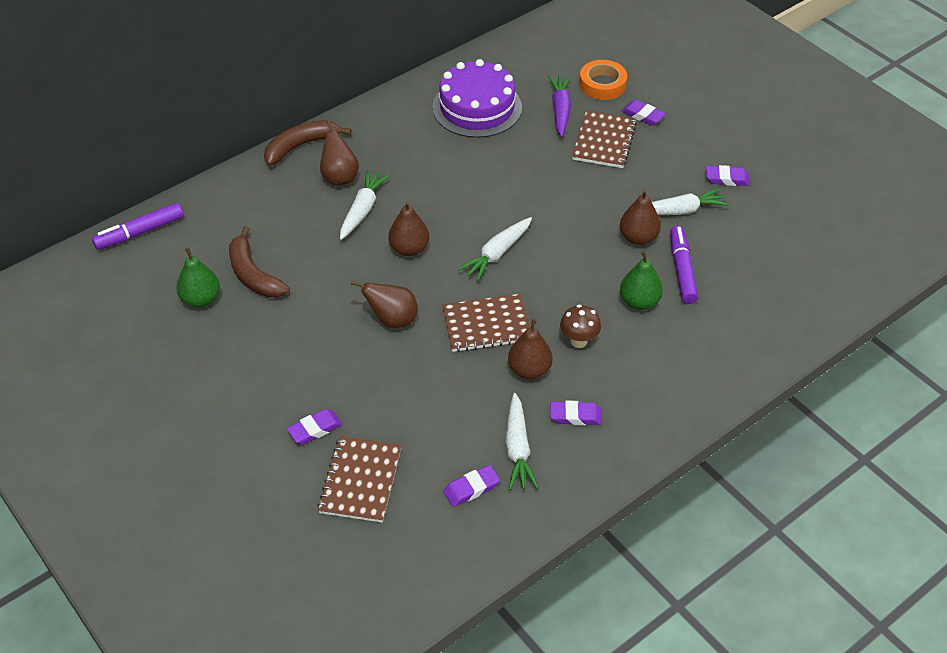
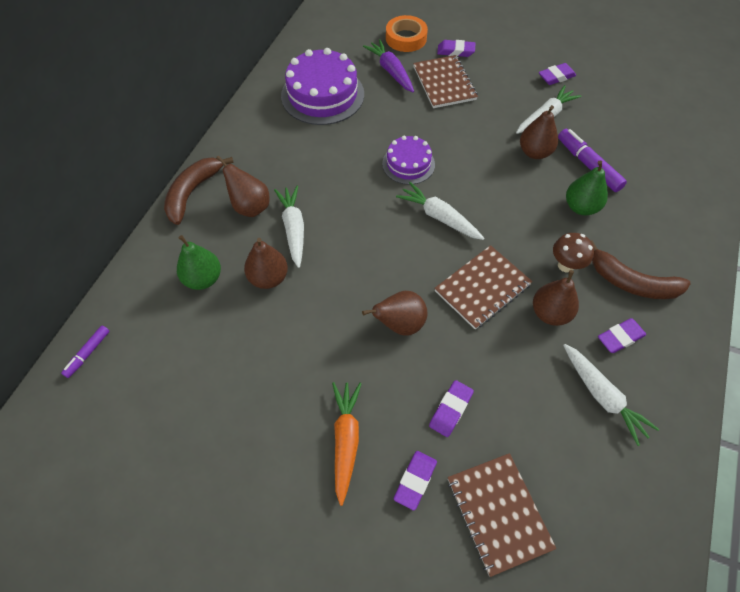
camera: 30 degrees left, 10 degrees up
purple marker [92,203,184,250] -> purple marker [61,325,110,378], size x0.58
green pear [176,247,220,307] -> green pear moved to [177,235,221,290]
brown banana [229,226,290,298] -> brown banana moved to [591,240,691,299]
brown pear [388,201,429,256] -> brown pear moved to [244,238,288,289]
purple eraser [443,465,500,507] -> purple eraser moved to [429,380,474,437]
white carrot [458,217,532,281] -> white carrot turned 120 degrees clockwise [396,182,484,240]
none -> orange carrot [332,382,362,506]
none -> purple cake [382,136,435,185]

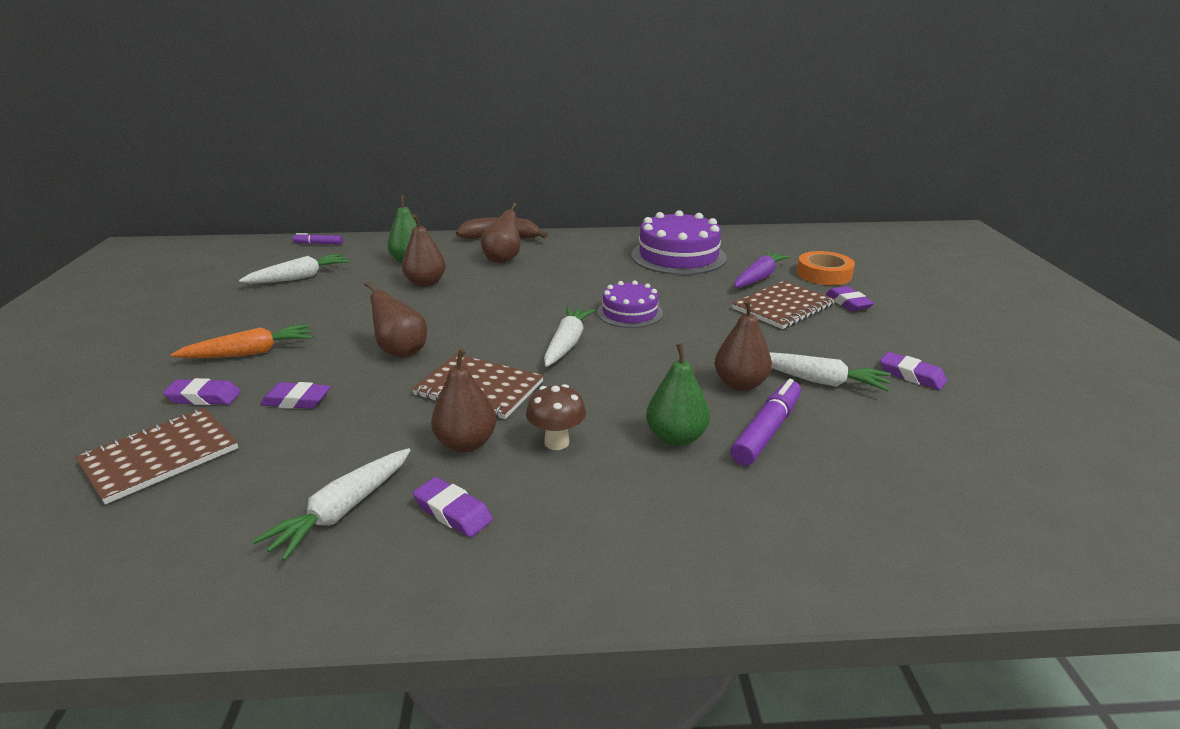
camera: 65 degrees right, 30 degrees down
white carrot [274,186,304,268] -> white carrot moved to [239,253,350,283]
brown banana [591,240,691,299] -> none

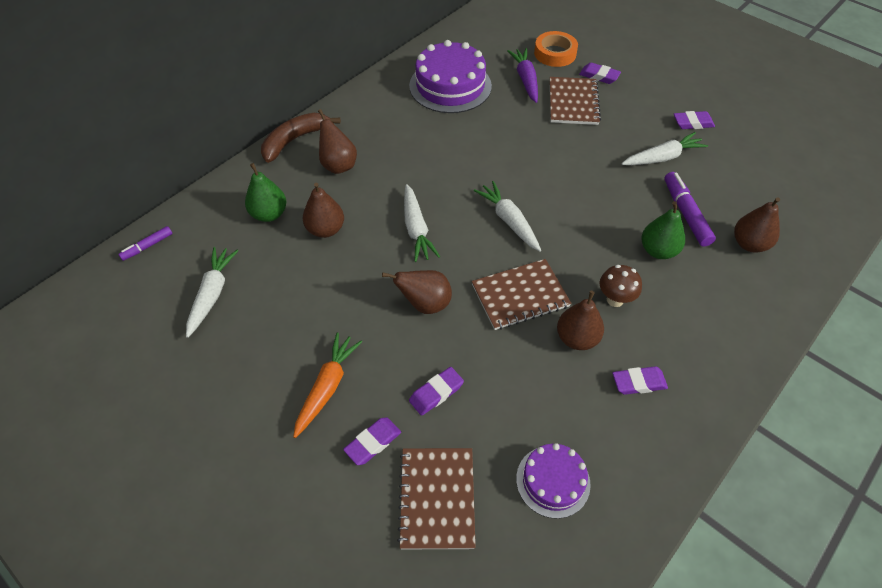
camera: 45 degrees left, 25 degrees up
white carrot [253,448,411,561] -> white carrot moved to [404,184,440,262]
purple cake [597,280,663,328] -> purple cake moved to [516,443,591,519]
brown pear [714,299,772,391] -> brown pear moved to [734,197,780,252]

